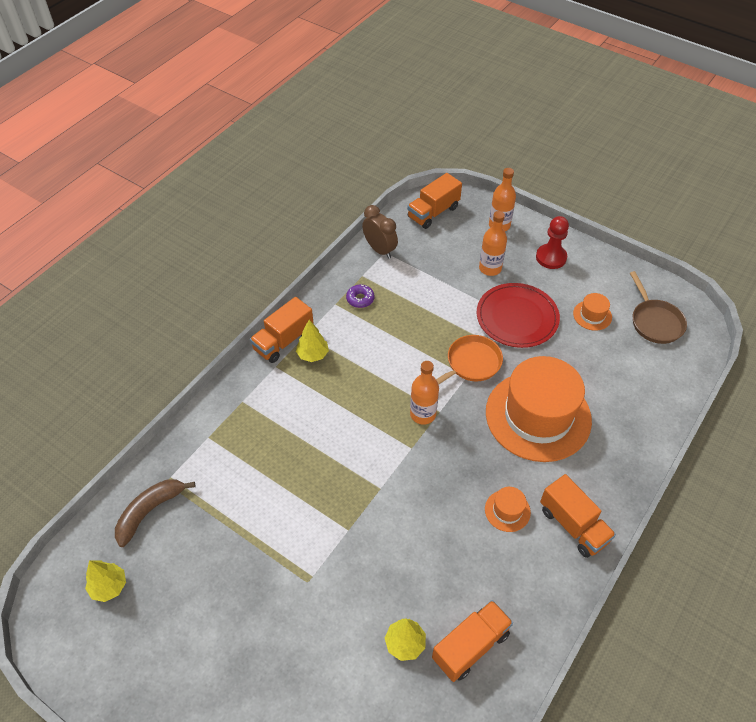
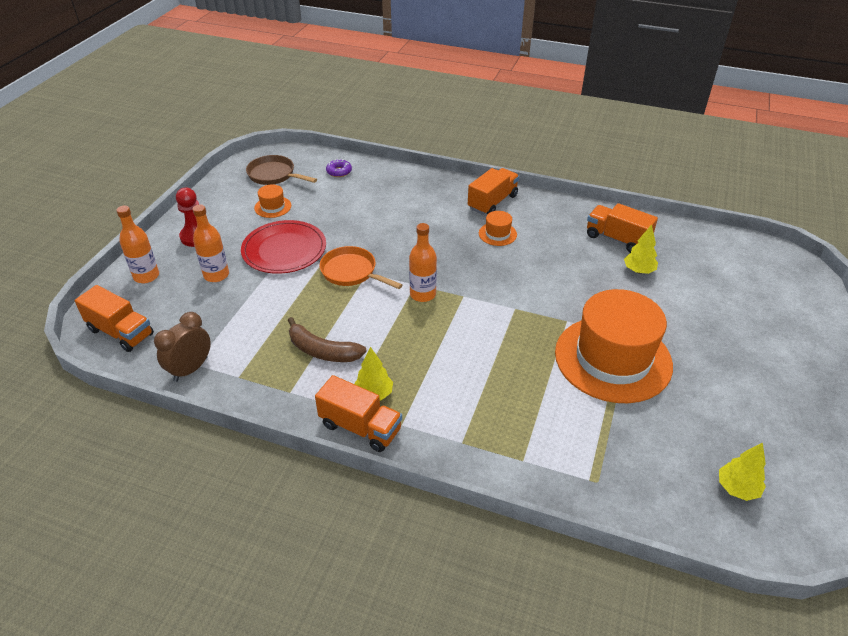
camera: 105 degrees left, 10 degrees down
brown banana [115,479,195,547] -> brown banana moved to [288,317,367,362]
purple donut [346,284,374,308] -> purple donut moved to [326,159,352,177]
orange hat [486,356,592,462] -> orange hat moved to [555,289,673,403]
brown pan [630,271,687,344] -> brown pan turned 120 degrees counterclockwise [246,155,317,185]

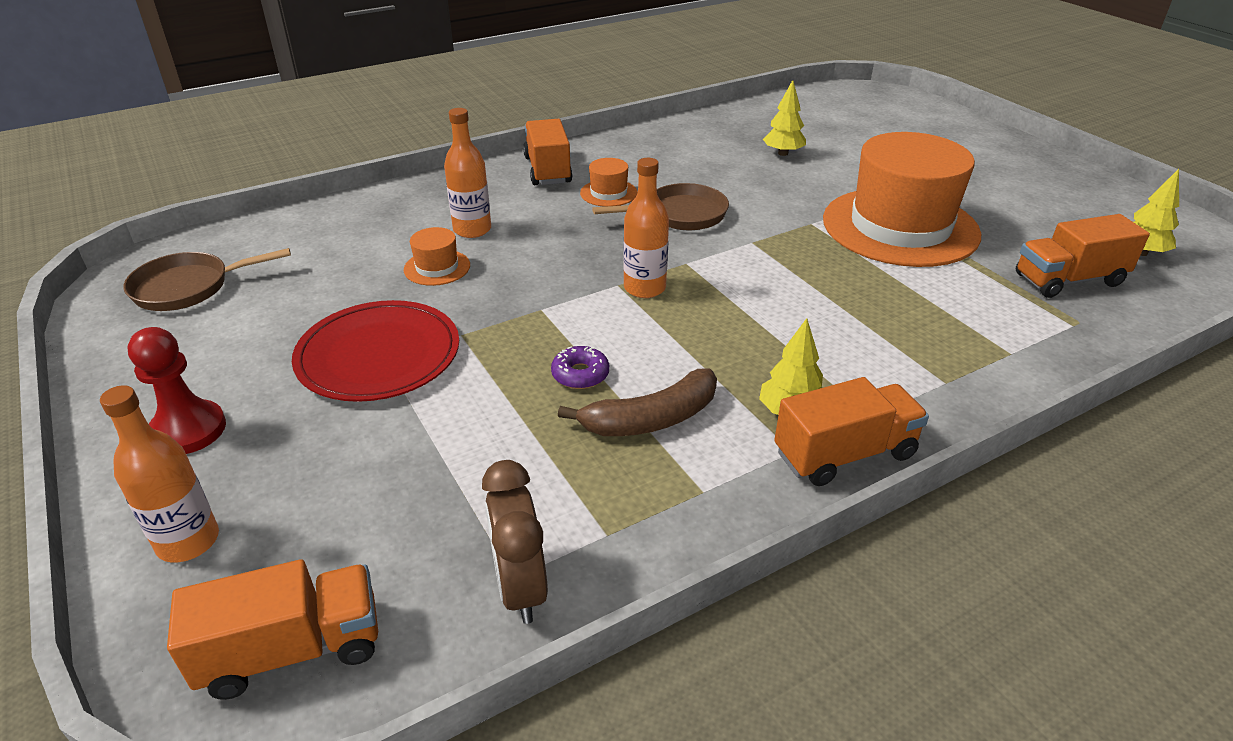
camera: 50 degrees left, 5 degrees down
orange bottle [193,204,229,282] -> orange bottle moved to [444,108,491,238]
orange hat [254,184,291,218] -> orange hat moved to [404,227,470,286]
orange pan [319,246,402,289] -> none
purple donut [326,159,352,177] -> purple donut moved to [551,346,609,389]
orange truck [587,203,658,253] -> orange truck moved to [1016,214,1150,298]
none -> brown pan [592,183,729,230]

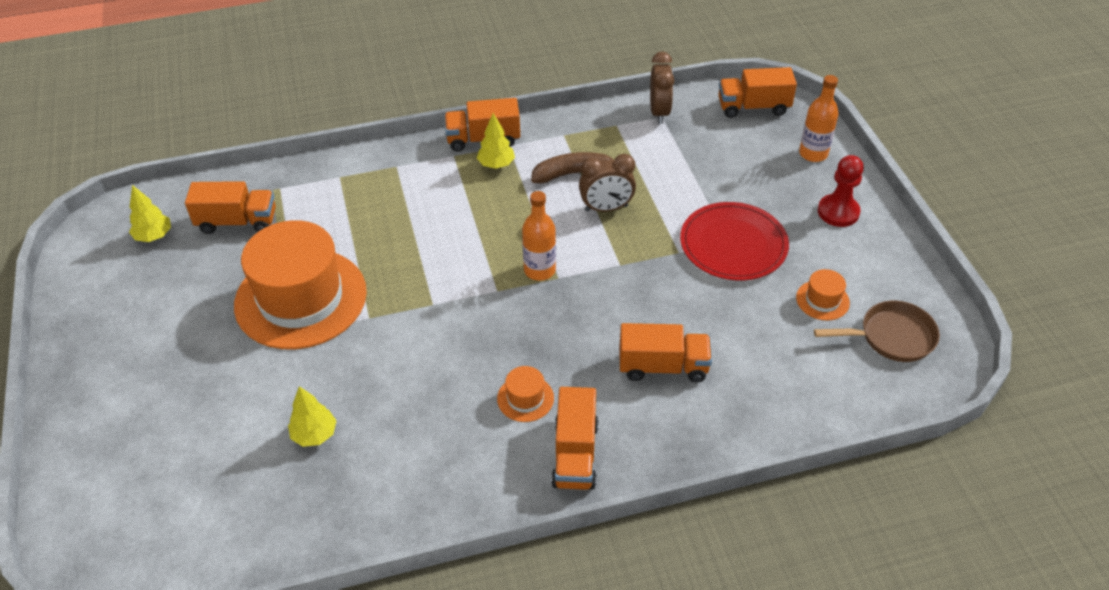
camera: 165 degrees left, 10 degrees up
orange hat [404,227,470,286] -> orange hat moved to [796,269,850,320]
orange bottle [444,108,491,238] -> orange truck [620,323,712,383]
purple donut [551,346,609,389] -> brown clock [579,154,636,212]
brown pan [592,183,729,230] -> none

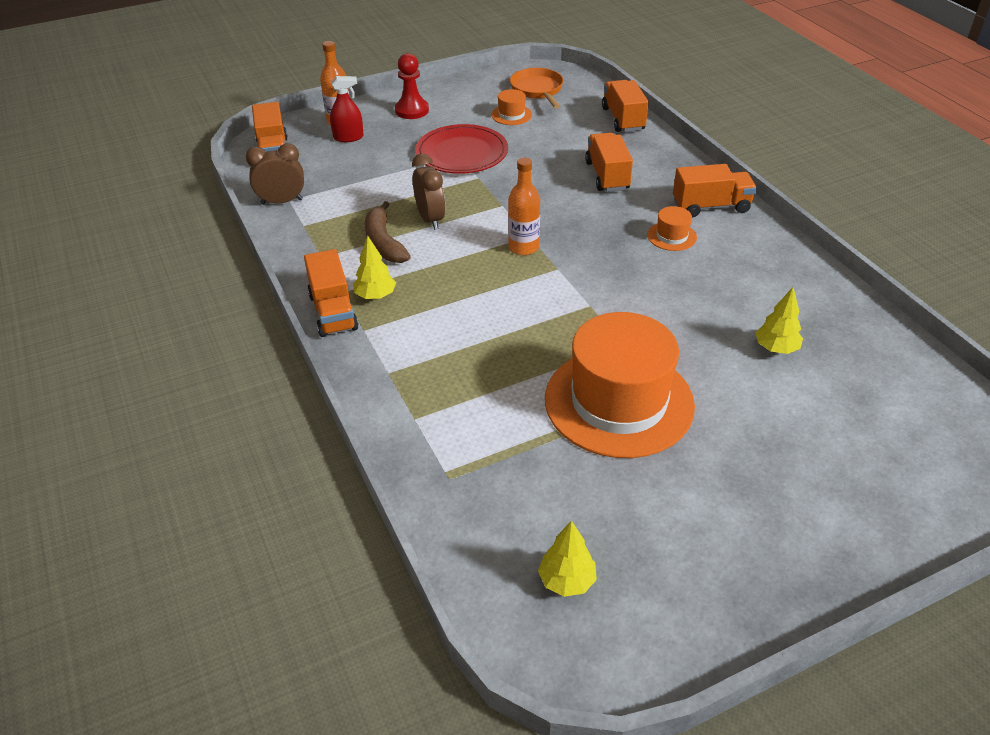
camera: 100 degrees left, 5 degrees down
orange truck [185,181,276,234] -> orange truck moved to [602,80,649,132]
brown pan [814,301,940,362] -> orange pan [510,68,563,109]
none -> red spray bottle [330,76,364,142]

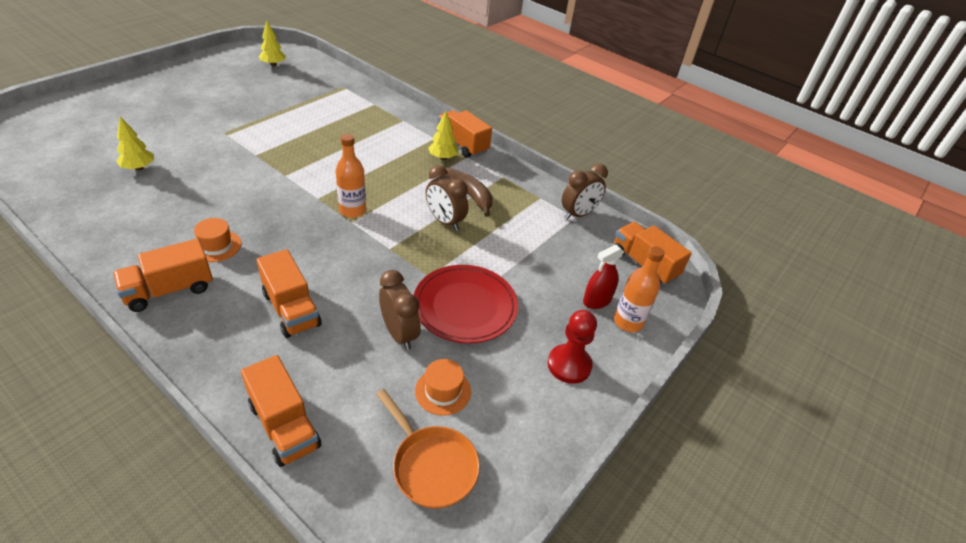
camera: 150 degrees right, 0 degrees up
orange hat [545,312,695,458] -> none
none -> brown clock [379,270,421,350]

